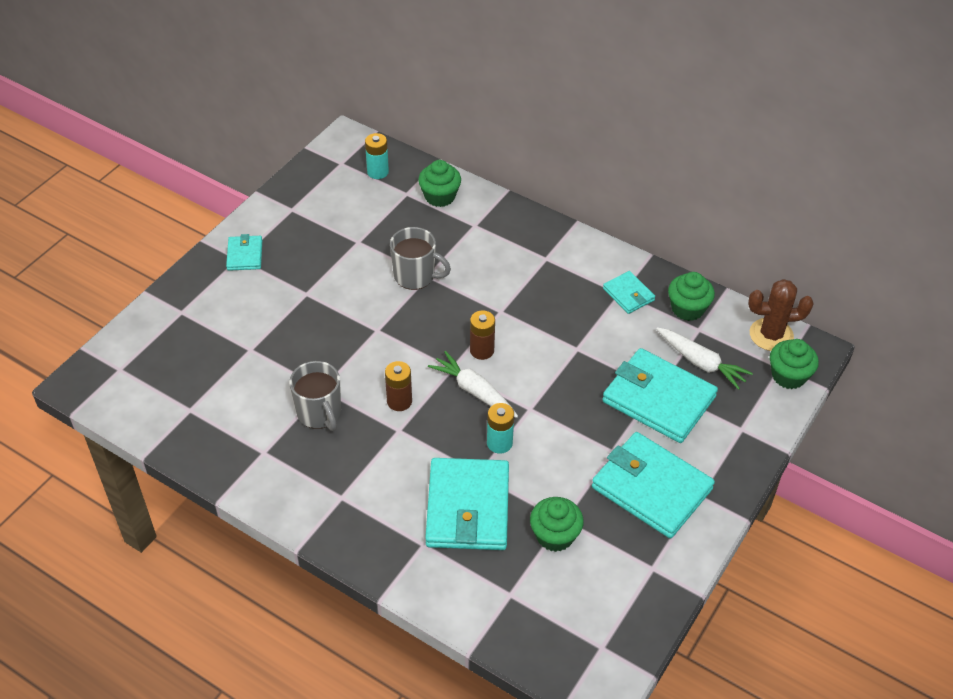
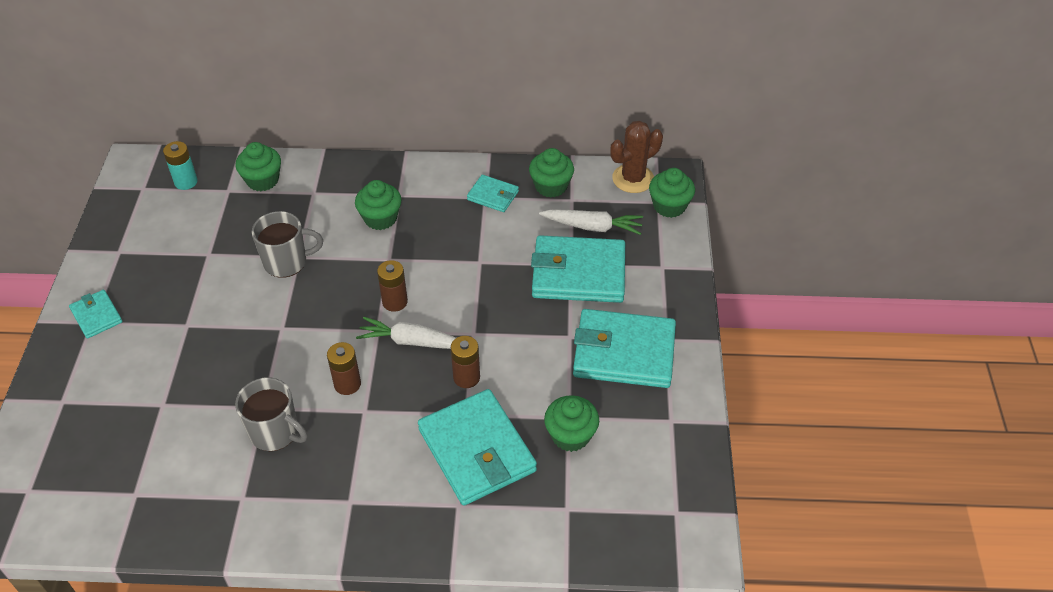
camera: 30 degrees left, 0 degrees up
turquoise battery [487,403,514,454] -> brown battery [451,336,480,388]
none -> green cupcake [355,180,401,230]

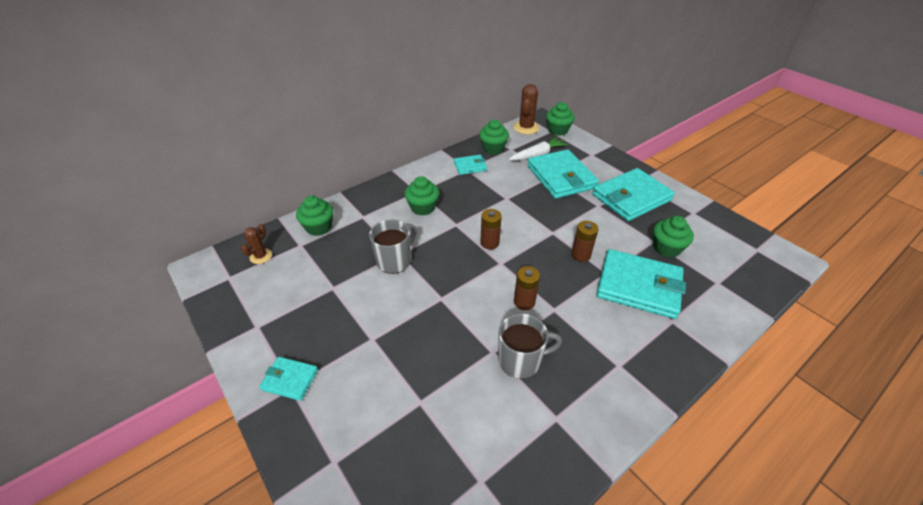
camera: 40 degrees left, 5 degrees down
turquoise battery [163,141,198,190] -> brown cactus [241,224,272,264]
white carrot [356,317,456,349] -> none
turquoise wallet [531,235,625,303] -> turquoise wallet turned 75 degrees counterclockwise [527,149,599,199]

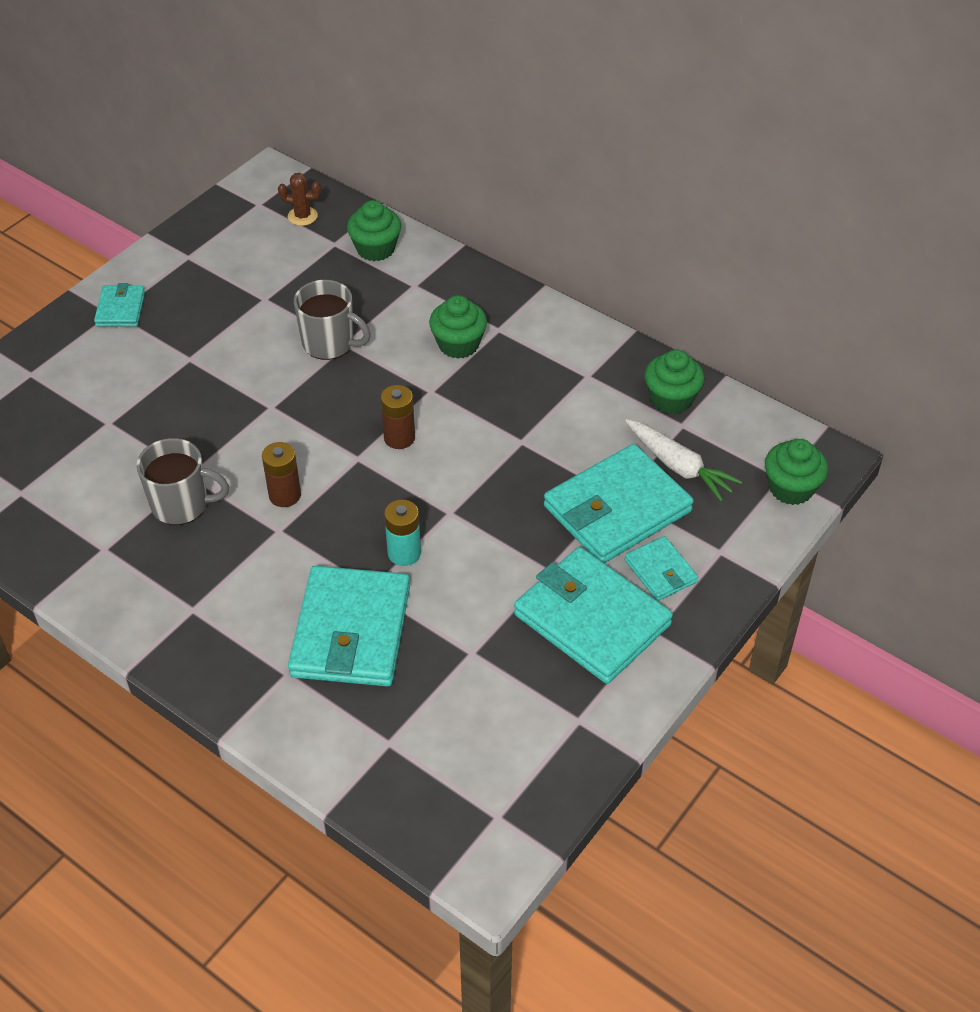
camera: 75 degrees right, 5 degrees up
turquoise wallet [454,155,487,175] -> turquoise wallet moved to [625,536,698,601]
grey mug [498,313,562,379] -> grey mug turned 60 degrees counterclockwise [136,438,229,525]
brown cactus [513,84,539,134] -> none
brown battery [571,221,599,262] -> turquoise battery [384,500,421,566]
green cupcake [653,216,694,257] -> none

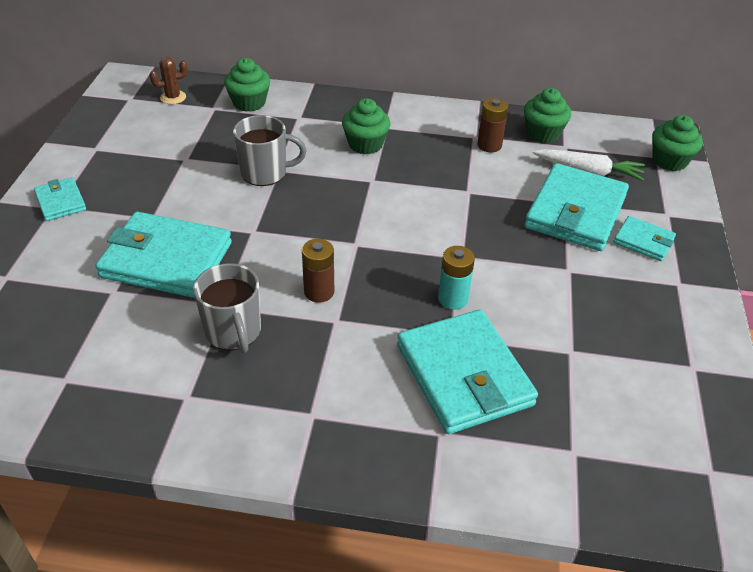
camera: 30 degrees left, 5 degrees down
grey mug [136,438,229,525] -> grey mug turned 90 degrees clockwise [193,263,261,353]
brown battery [381,385,415,449] -> brown battery moved to [477,98,509,152]
turquoise wallet [514,547,673,684] -> turquoise wallet moved to [95,212,232,298]

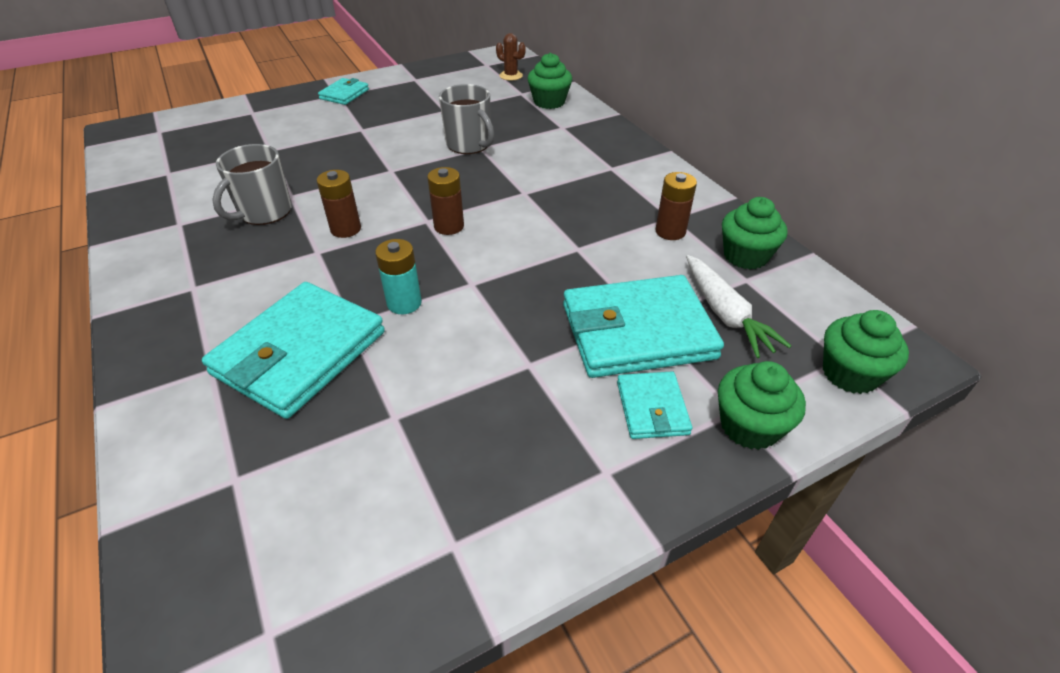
camera: 55 degrees right, 0 degrees up
turquoise wallet [95,212,232,298] -> none
green cupcake [342,98,391,154] -> green cupcake moved to [718,361,806,450]
none -> brown battery [427,167,464,235]

